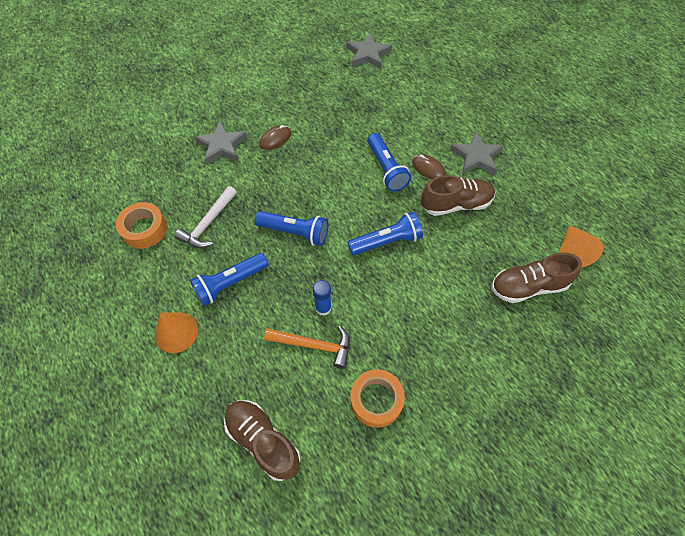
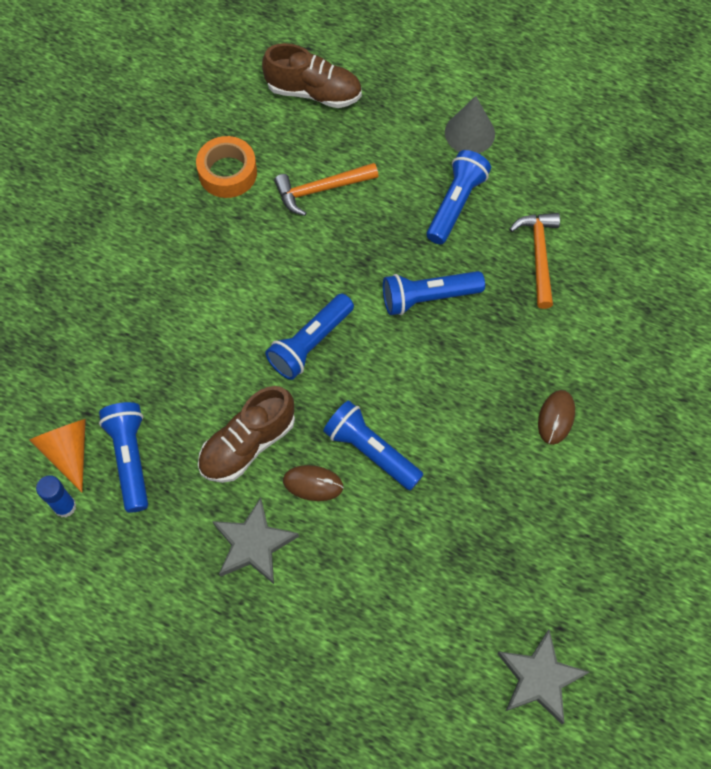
camera: 150 degrees right, 5 degrees up
orange tape [116,202,167,249] -> none
orange cone [154,313,198,353] -> grey cone [445,96,495,153]
white hammer [175,186,237,248] -> orange hammer [509,213,560,309]
grey star [195,121,247,164] -> none
blue glue stick [313,280,332,316] -> blue glue stick moved to [36,475,76,517]
brown shoe [491,252,582,303] -> none
none -> blue flashlight [99,402,148,513]

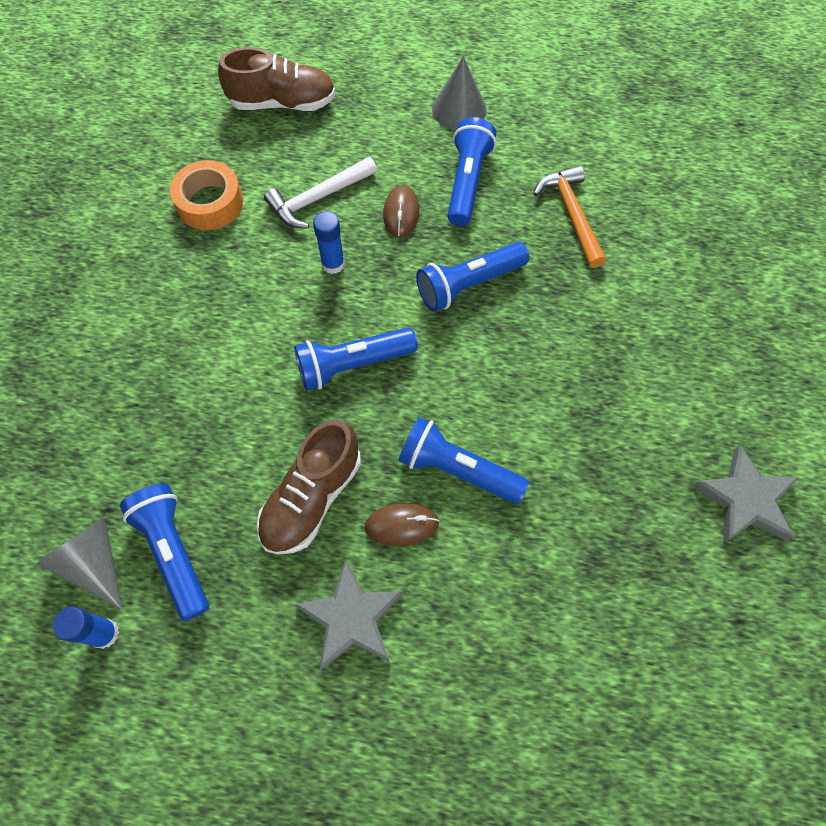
camera: 15 degrees left, 0 degrees up
orange cone [29,419,86,492] -> grey cone [36,519,123,610]
blue flashlight [265,293,354,380] -> blue flashlight turned 45 degrees clockwise [294,328,418,391]
orange hammer [274,163,378,216] -> white hammer [264,157,377,228]
grey star [497,630,589,724] -> grey star moved to [692,445,799,544]
brown mouse [538,390,575,445] -> brown mouse moved to [383,185,419,238]
none -> blue glue stick [313,211,345,274]

